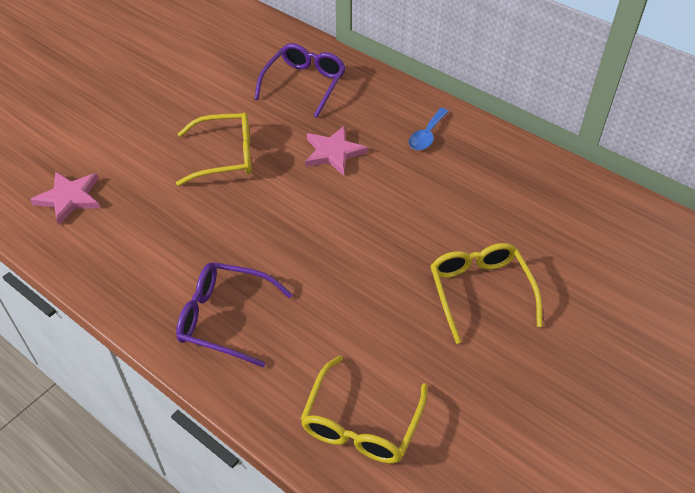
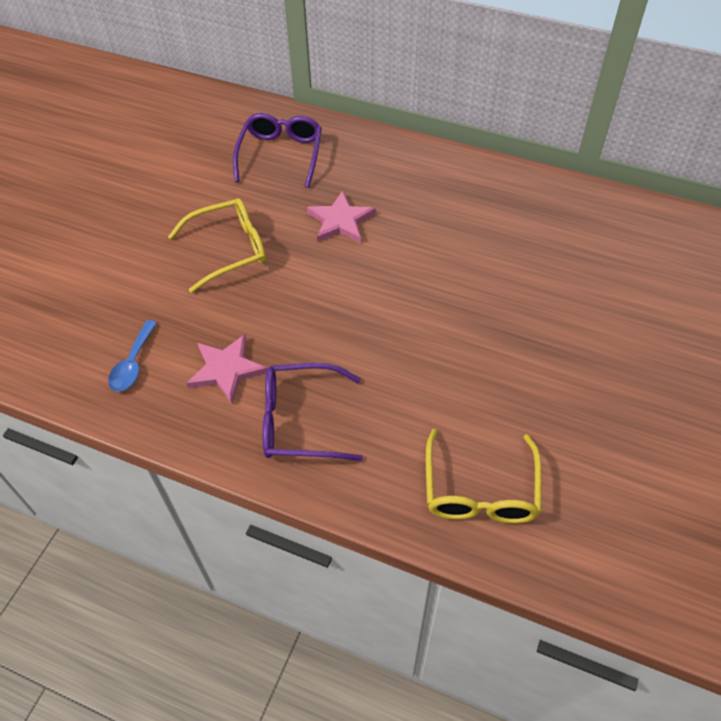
camera: 15 degrees left, 5 degrees up
pink star [30,172,100,225] -> pink star moved to [186,334,267,404]
blue spoon [409,108,449,150] -> blue spoon moved to [108,320,157,392]
yellow glasses [431,243,543,344] -> none

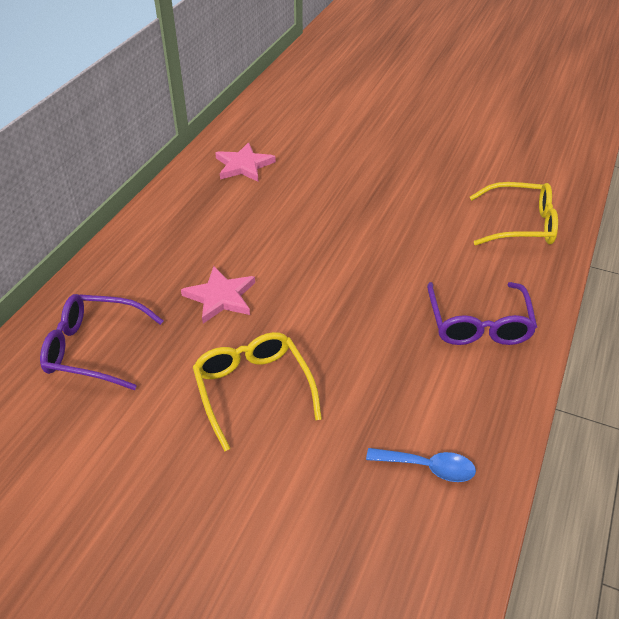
camera: 90 degrees left, 10 degrees down
pink star [186,334,267,404] -> pink star moved to [215,142,276,182]

